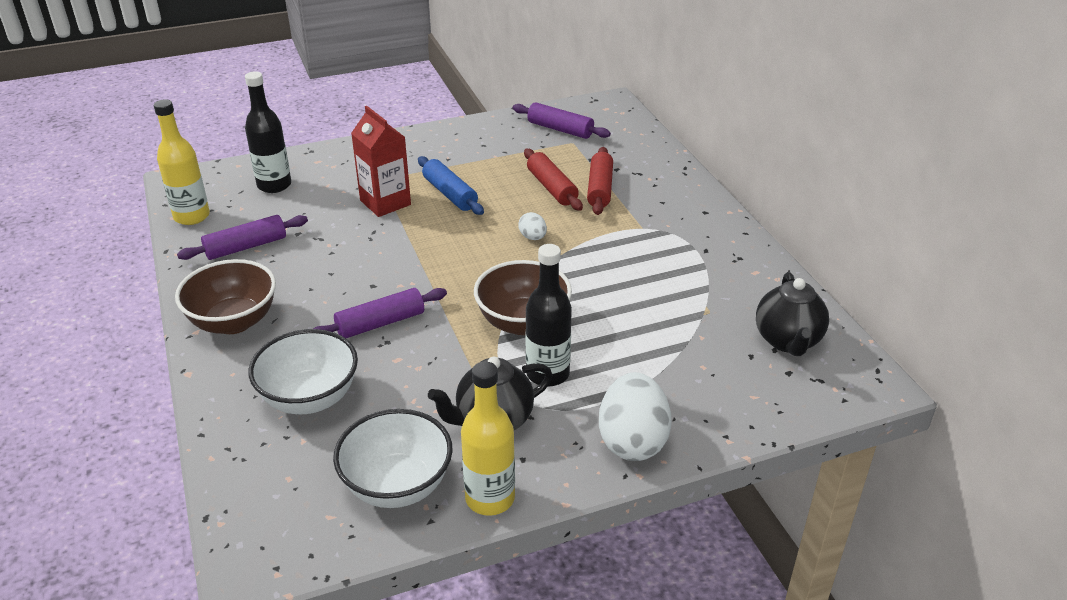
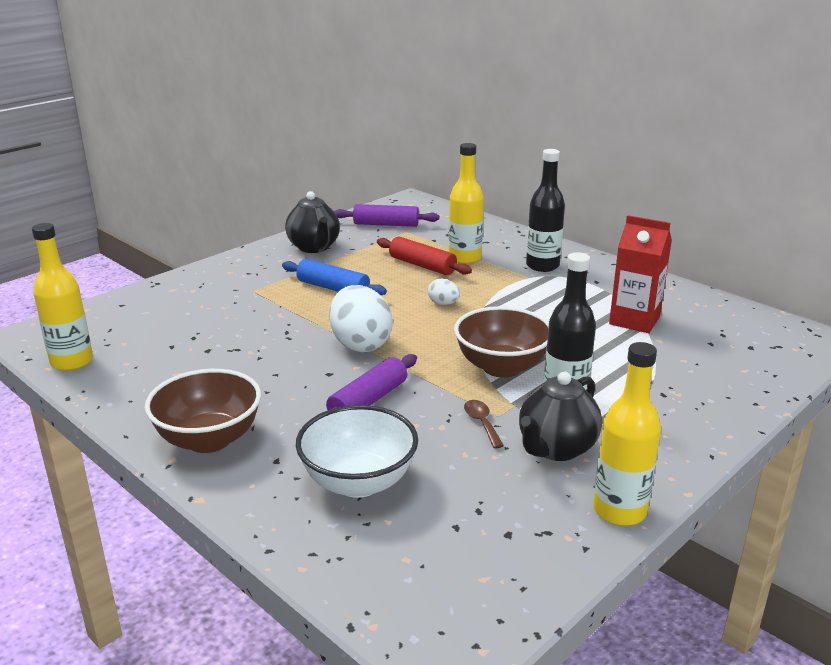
camera: 25 degrees left, 10 degrees down
purple rolling pin [177,215,308,260] -> none
black bottle [245,71,291,193] -> black bottle moved to [526,149,565,272]
white bowl [333,409,453,508] -> none
red carton [351,106,411,217] -> red carton moved to [609,215,672,333]
red rolling pin [587,147,613,215] -> yellow bottle [449,143,484,264]
white egg [599,372,672,461] -> white egg moved to [329,285,393,352]
black teapot [756,272,829,356] -> black teapot moved to [285,191,340,253]
none -> brown spoon [464,400,504,448]

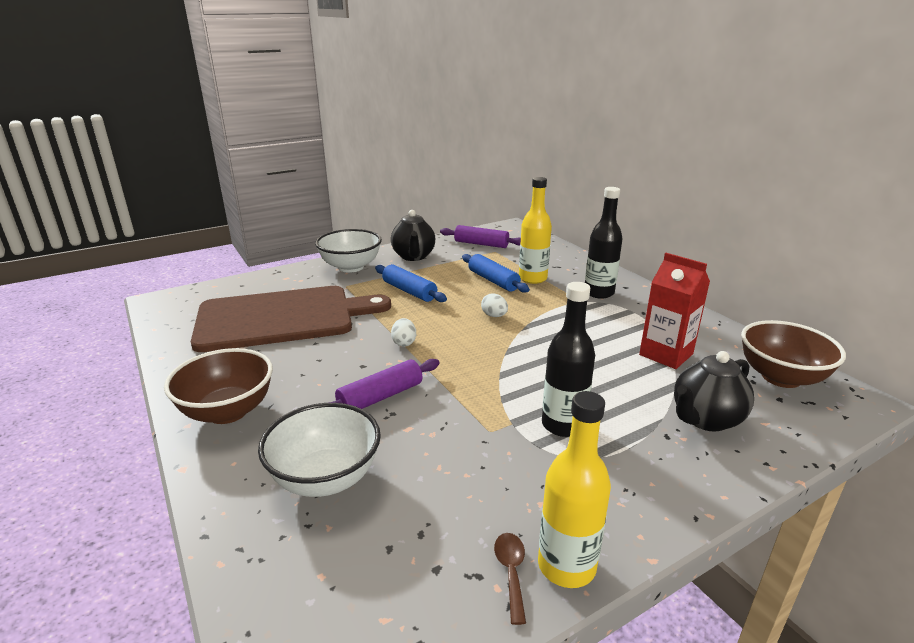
camera: 15 degrees right, 0 degrees up
yellow bottle [32,223,93,371] -> none
white egg [329,285,393,352] -> white egg [391,318,416,347], size x0.47
red rolling pin [377,236,472,275] -> blue rolling pin [462,254,530,293]
brown bowl [454,306,549,378] -> brown bowl moved to [741,320,846,388]
brown spoon [464,400,504,448] -> brown spoon moved to [494,533,526,625]
black teapot [519,372,602,461] -> black teapot moved to [674,351,754,432]
none -> brown cutting board [191,286,391,352]
none -> white bowl [315,229,382,273]

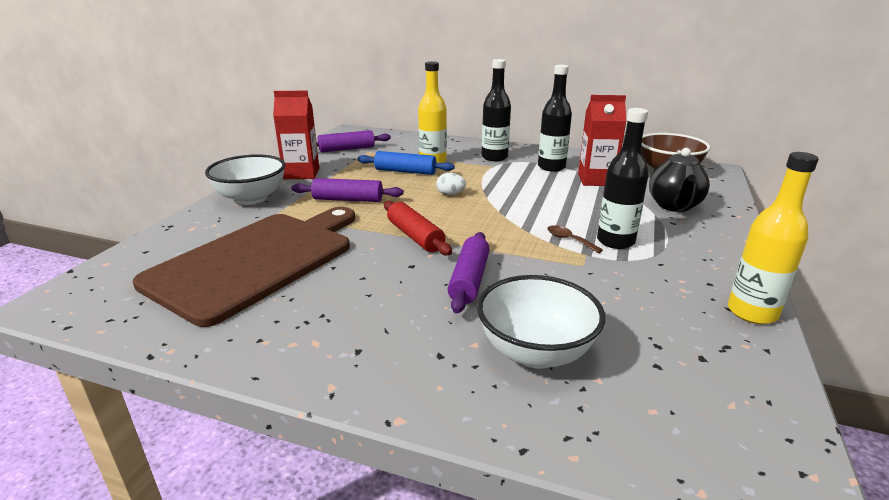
camera: 40 degrees left, 0 degrees up
brown bowl [164,348,273,424] -> none
blue rolling pin [375,264,447,302] -> purple rolling pin [291,178,404,202]
black teapot [391,210,435,261] -> red carton [273,91,319,179]
white egg [391,318,416,347] -> red rolling pin [384,201,452,255]
brown spoon [494,533,526,625] -> brown spoon moved to [547,225,603,253]
none -> black bottle [538,65,572,172]

